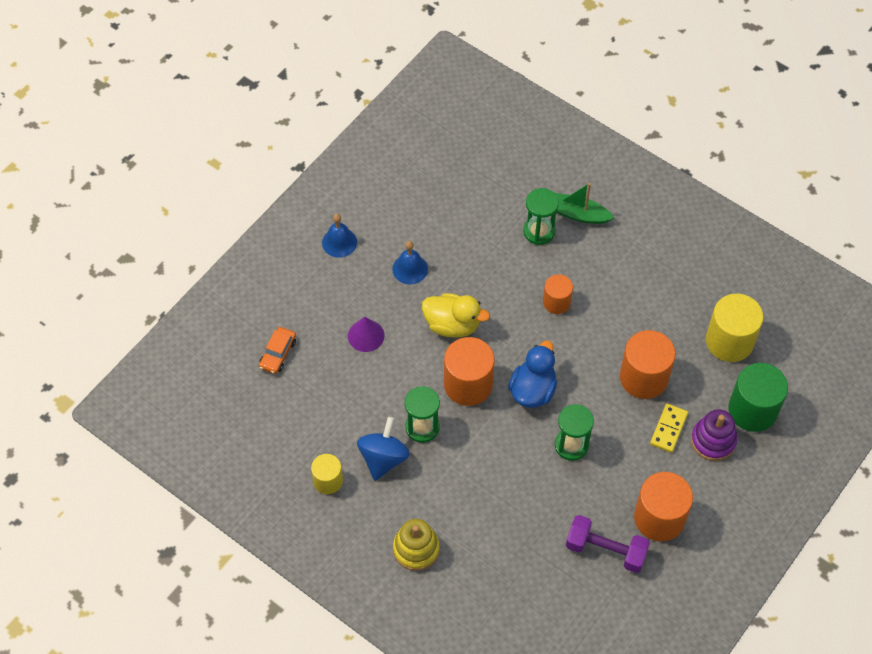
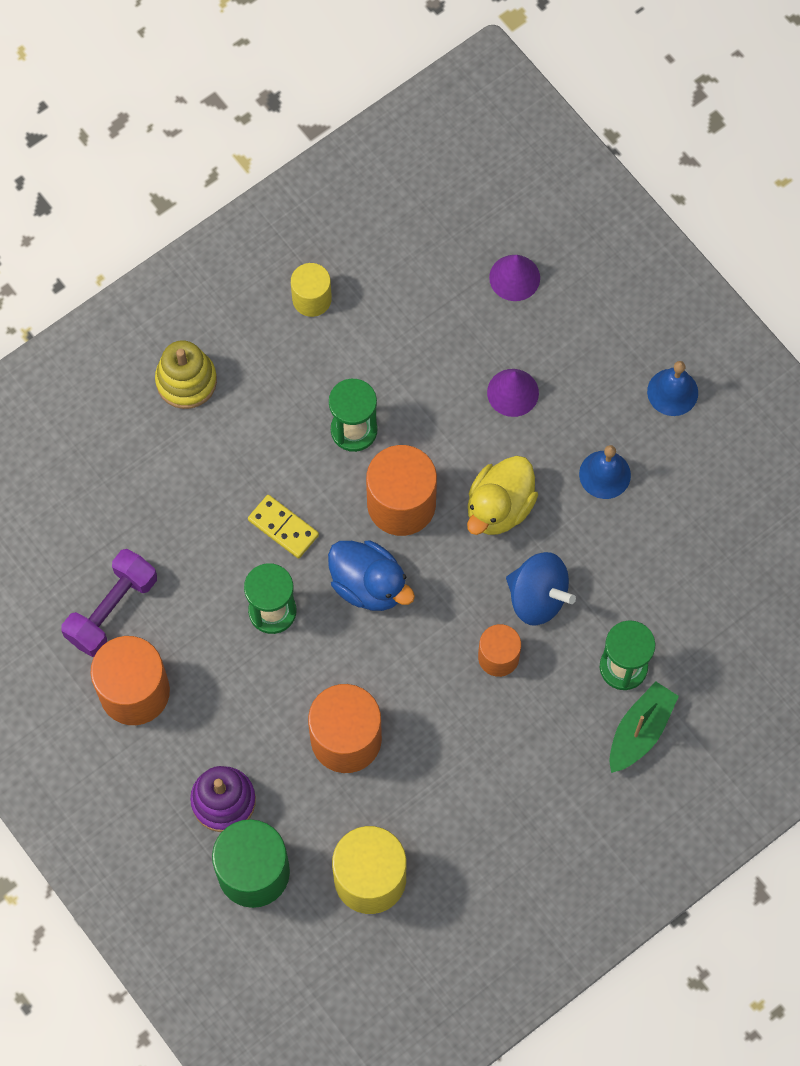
camera: 105 degrees right, 10 degrees up
orange car [259,327,296,374] -> purple cone [489,255,540,301]
blue spinning top [357,417,410,481] -> blue spinning top moved to [506,552,576,626]
yellow domino [650,404,688,453] -> yellow domino moved to [248,495,319,559]

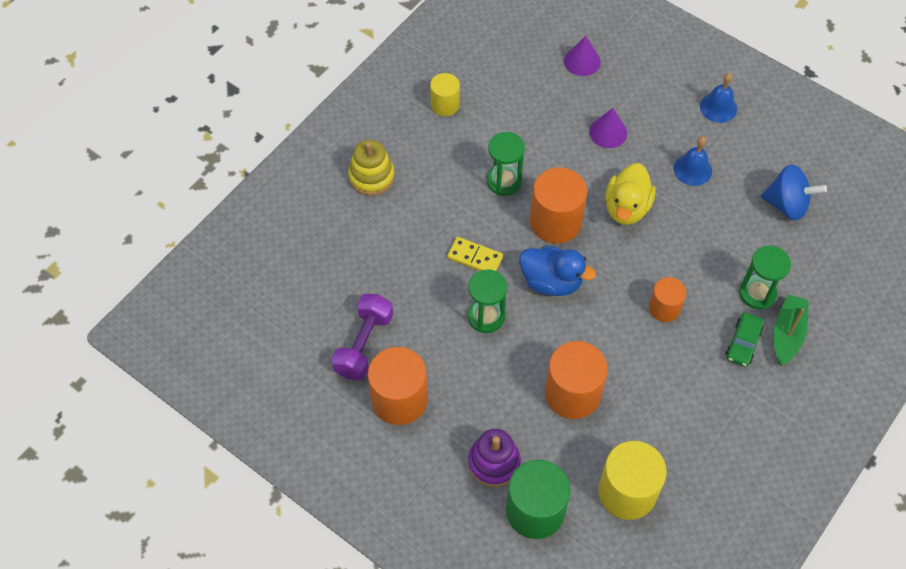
camera: 15 degrees left, 10 degrees down
blue spinning top [506,552,576,626] -> blue spinning top moved to [761,164,827,220]
none -> green car [726,312,764,367]

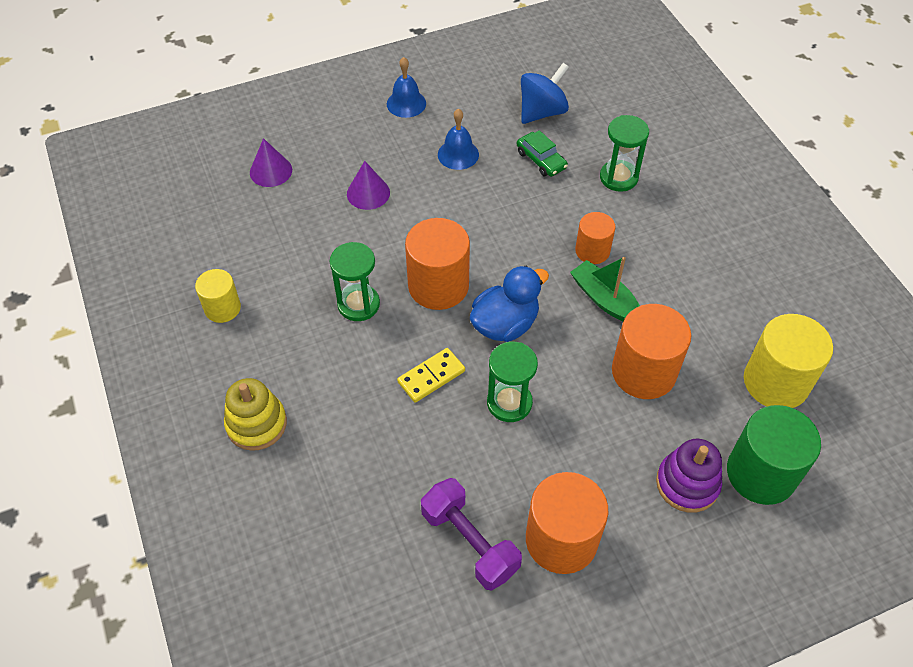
camera: 60 degrees left, 5 degrees down
yellow duck [605,163,656,225] -> none
green car [726,312,764,367] -> green car moved to [517,130,568,177]
green boat [773,294,809,366] -> green boat moved to [570,257,640,322]

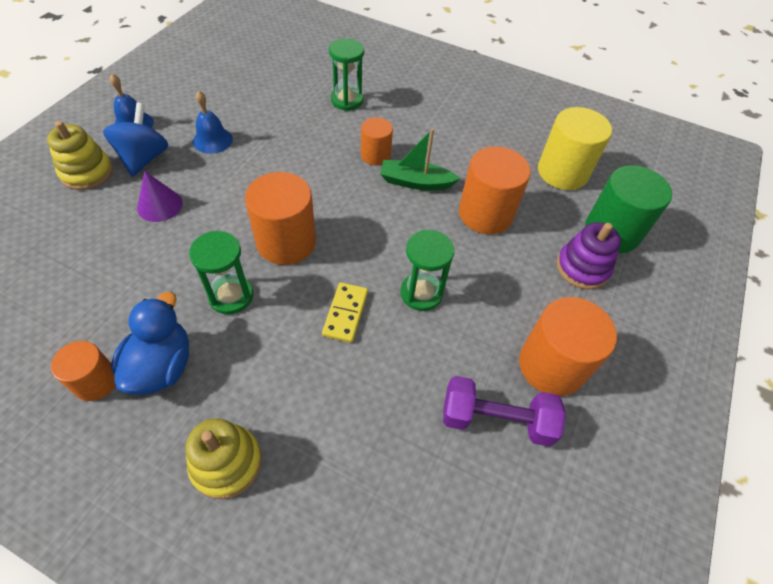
camera: 45 degrees left, 0 degrees up
yellow cylinder [195,269,241,323] -> orange cylinder [51,341,116,401]
purple cone [250,138,292,187] -> none
blue duck [470,266,549,342] -> blue duck moved to [111,292,189,395]
green car [517,130,568,177] -> none
blue spinning top [521,63,569,124] -> blue spinning top moved to [103,103,168,177]
none -> yellow stacking toy [47,121,113,190]

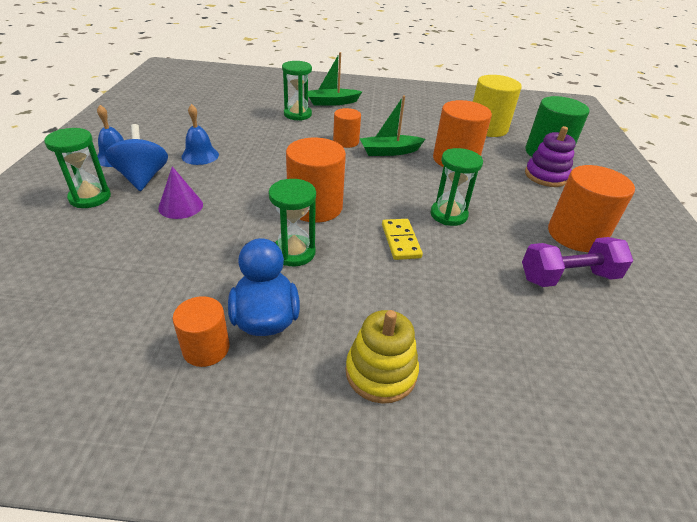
camera: 20 degrees left, 15 degrees down
yellow stacking toy [47,121,113,190] -> green hourglass [44,128,111,208]
none -> green boat [308,52,362,106]

